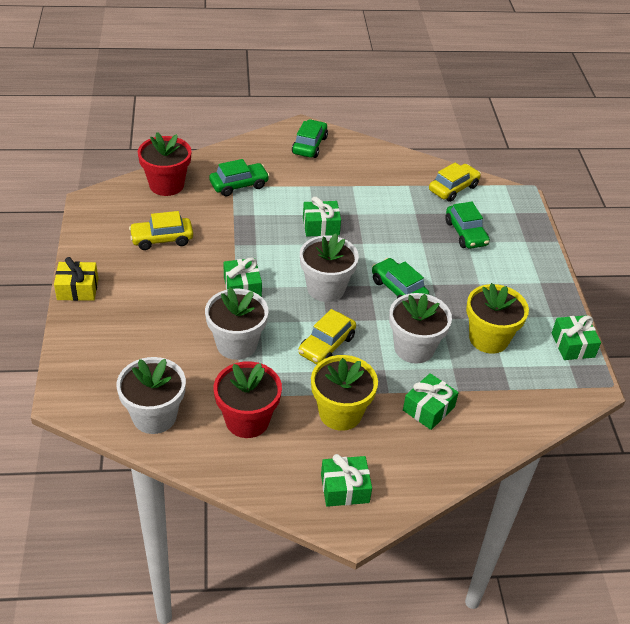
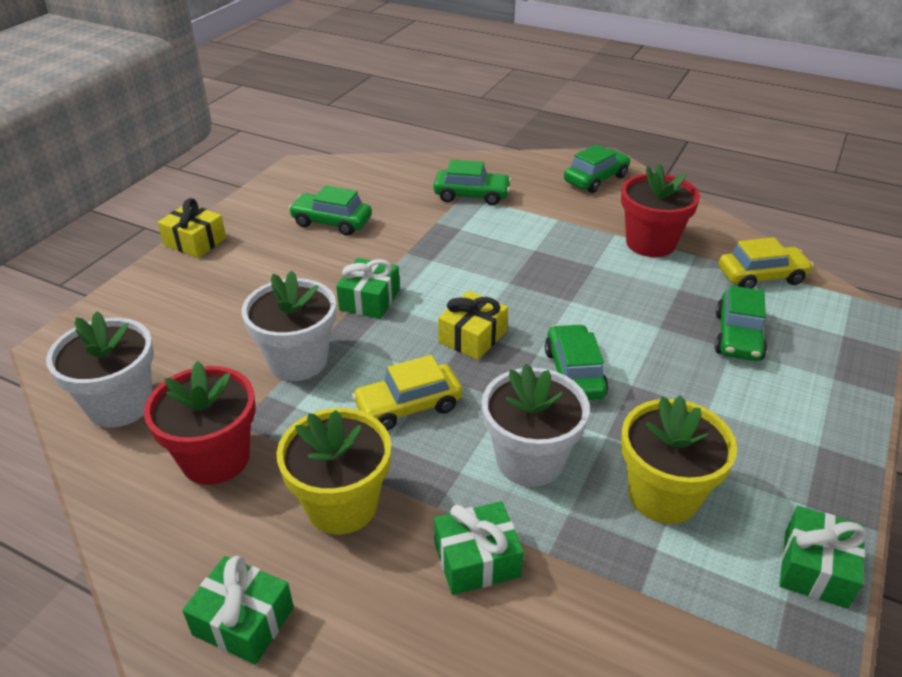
camera: 35 degrees right, 5 degrees down
yellow car [129,211,193,250] -> green car [289,186,372,236]
red flower pot [138,132,192,196] -> red flower pot moved to [621,163,700,257]
white flower pot [300,233,359,302] -> yellow gift [438,291,508,360]
green gift [303,197,341,237] -> none

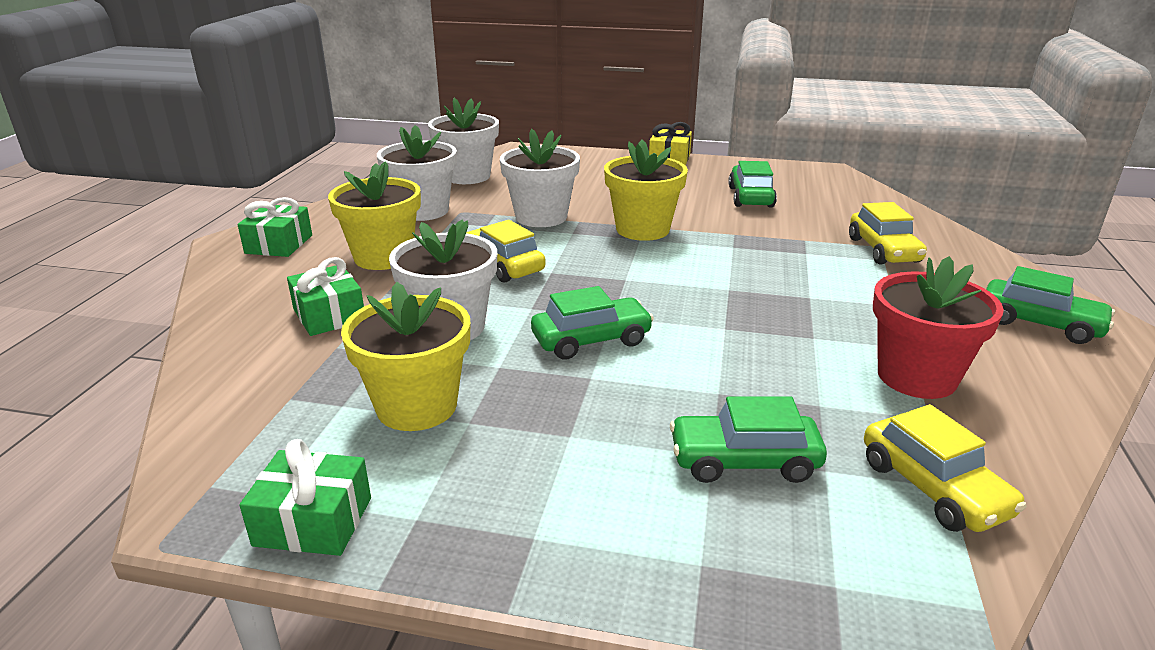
camera: 75 degrees right, 10 degrees down
red flower pot [144,361,255,485] -> white flower pot [377,125,457,221]
green gift [336,258,400,319] -> yellow flower pot [604,140,688,241]
green car [433,160,511,205] -> yellow car [849,202,927,265]
yellow gift [438,291,508,360] -> none

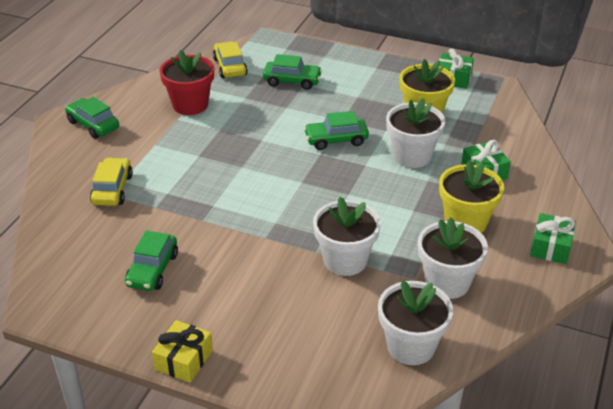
camera: 170 degrees left, 10 degrees up
yellow car [466,220,546,283] -> none
yellow flower pot [604,140,688,241] -> none

